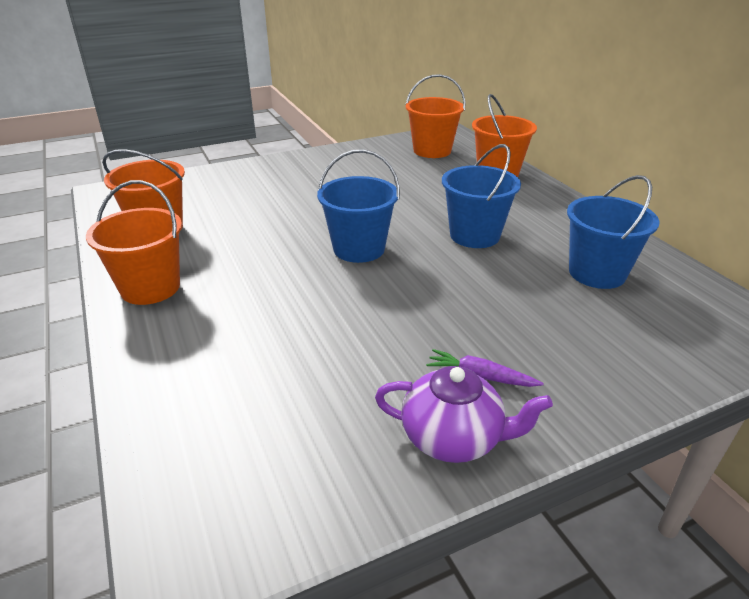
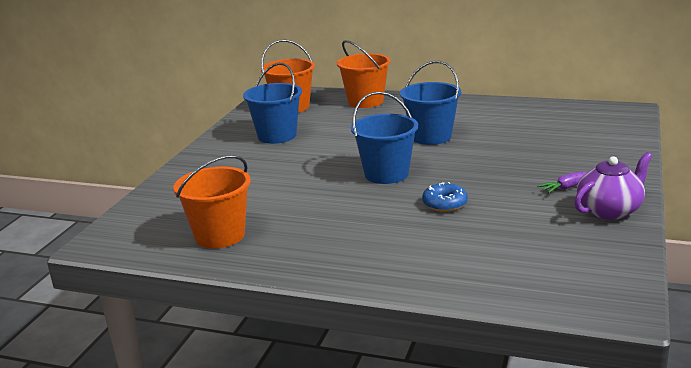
camera: 45 degrees left, 10 degrees down
orange bucket [86,180,182,305] -> none
blue bucket [567,175,659,289] -> blue bucket moved to [243,63,302,144]
none -> blue donut [422,182,468,212]

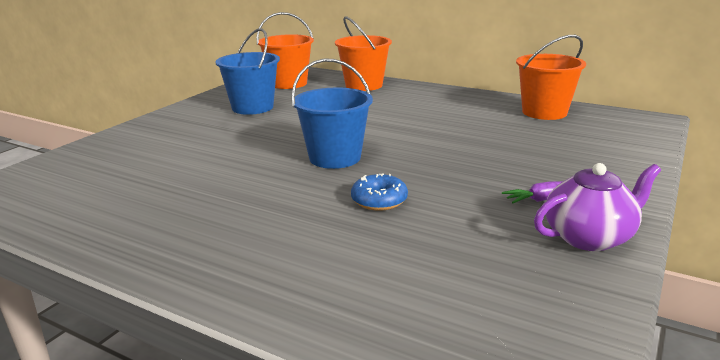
camera: 10 degrees right, 0 degrees up
orange bucket [173,155,251,248] -> orange bucket moved to [516,35,586,120]
blue bucket [400,61,461,145] -> none

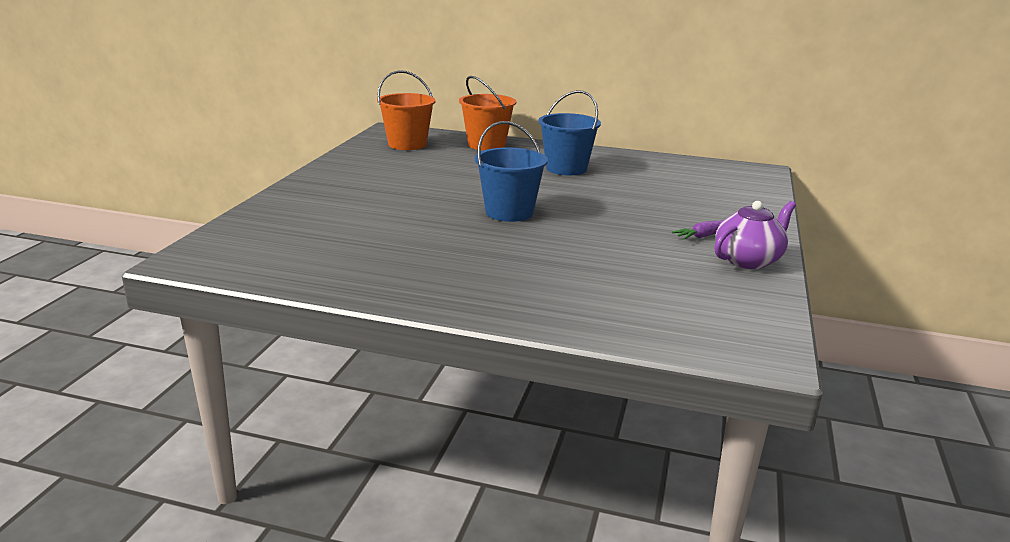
camera: 15 degrees left, 0 degrees up
blue bucket [216,28,280,115] -> blue bucket moved to [538,90,601,175]
blue donut [351,173,408,211] -> none
orange bucket [516,35,586,120] -> none

